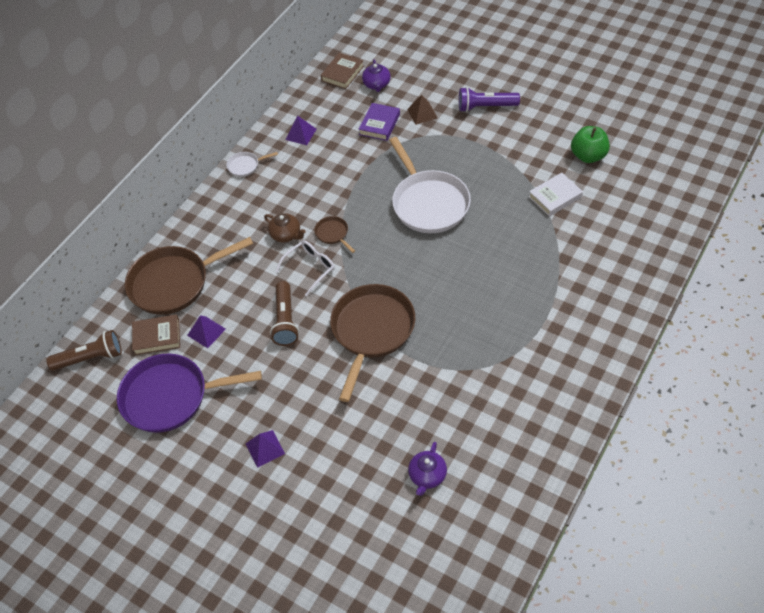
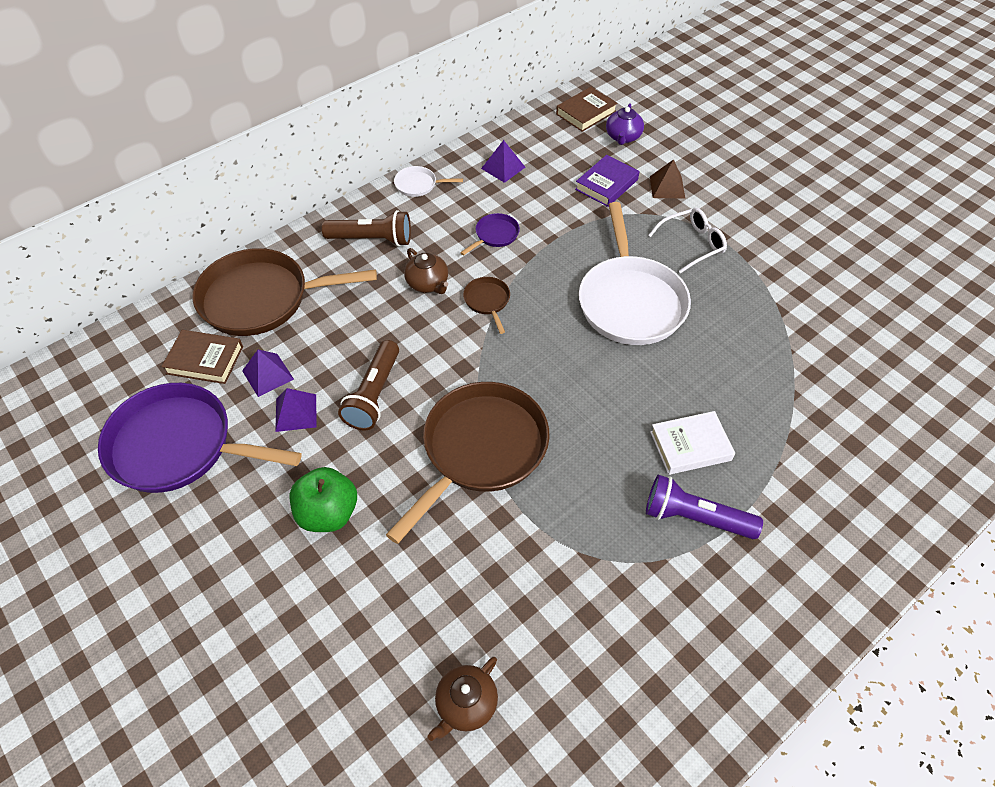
camera: 15 degrees right, 0 degrees up
brown flashlight [46,330,122,371] -> brown flashlight moved to [322,210,411,246]
purple pyramid [245,430,285,468] -> purple pyramid moved to [275,388,316,432]
white glasses [275,240,335,296] -> white glasses moved to [648,208,727,273]
purple teapot [408,442,447,496] -> brown teapot [428,657,498,741]
purple flashlight [459,87,520,112] -> purple flashlight moved to [646,475,763,539]
white book [529,172,583,217] -> white book moved to [650,411,735,475]
green apple [571,126,610,163] -> green apple moved to [290,467,357,532]
none -> purple pan [460,213,520,255]

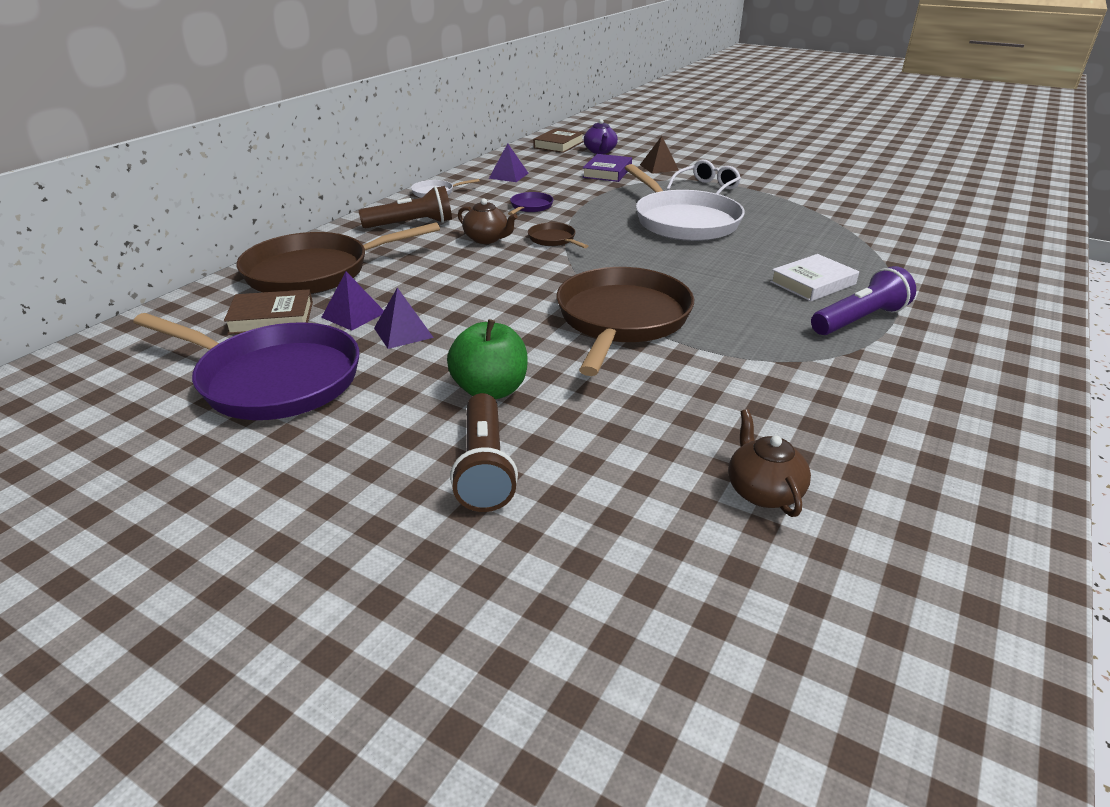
camera: 20 degrees left, 20 degrees down
purple pan [98,383,302,493] -> purple pan turned 150 degrees counterclockwise [133,313,359,420]
brown flashlight [338,340,399,430] -> brown flashlight moved to [450,393,518,512]
brown teapot [428,657,498,741] -> brown teapot turned 150 degrees clockwise [728,409,811,517]
purple flashlight [646,475,763,539] -> purple flashlight turned 150 degrees clockwise [811,266,916,335]

